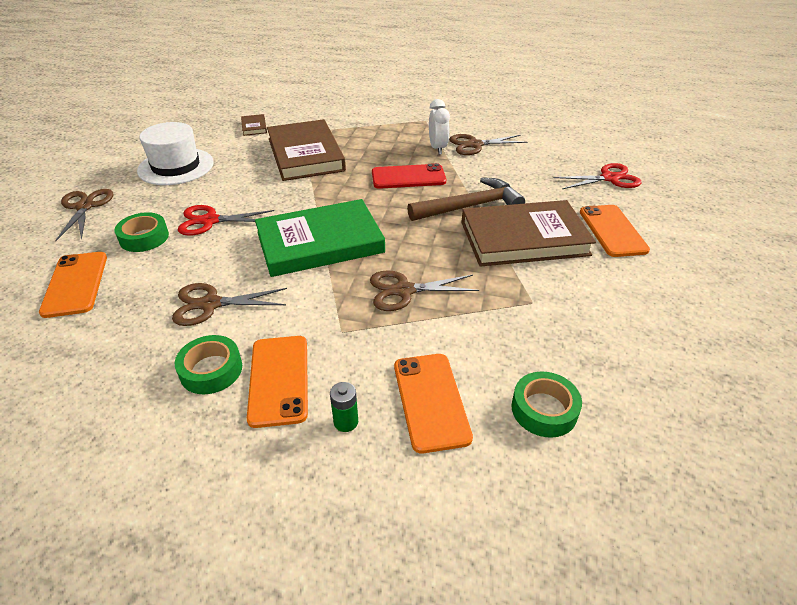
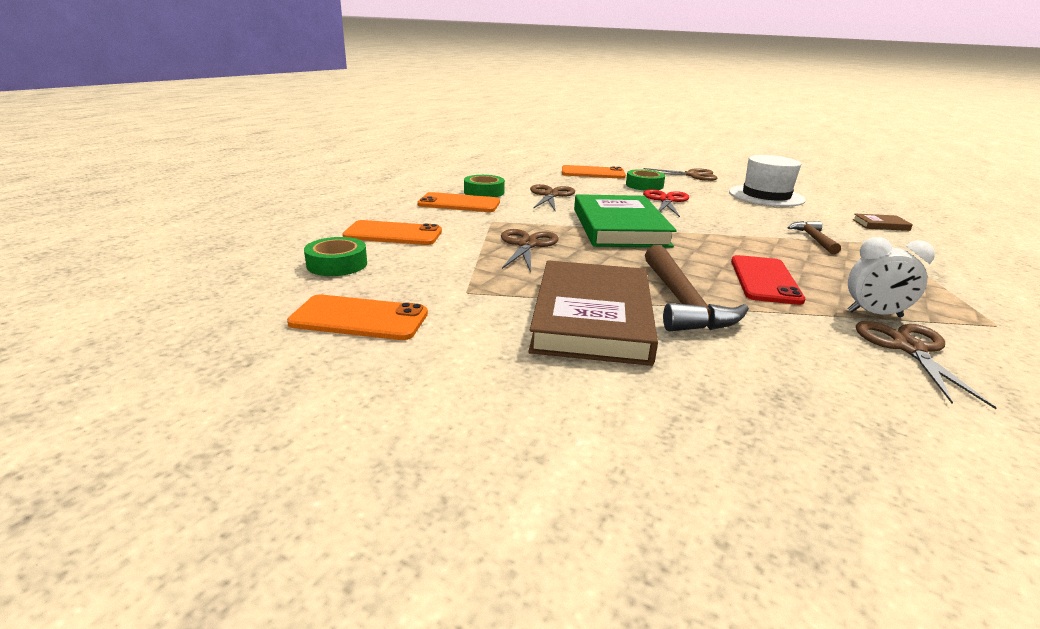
camera: 105 degrees right, 15 degrees down
brown book [267,119,346,181] -> brown hammer [787,221,841,254]
green battery [330,382,358,432] -> none
red scissors [554,163,642,189] -> none
orange phone [580,205,650,257] -> orange phone moved to [287,294,428,340]

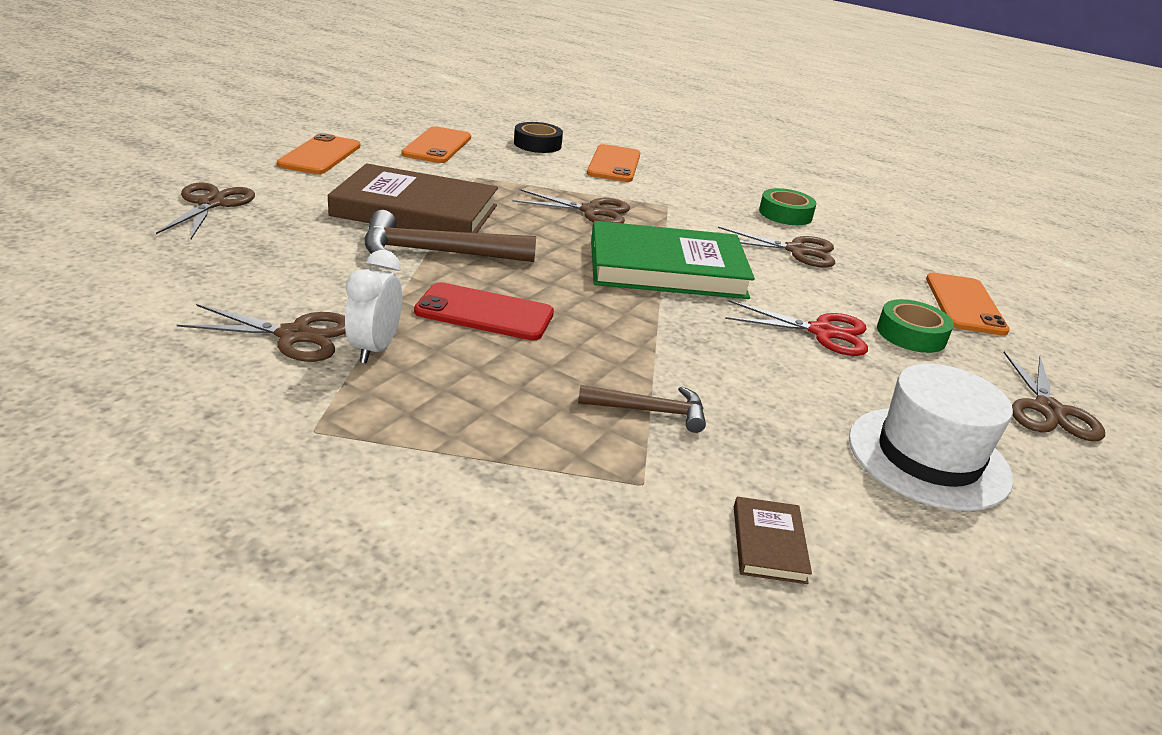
camera: 90 degrees right, 5 degrees up
green tape [304,237,367,276] -> black tape [514,122,563,153]
orange phone [417,192,500,212] -> orange phone moved to [277,133,360,174]
none -> brown scissors [156,182,255,239]

